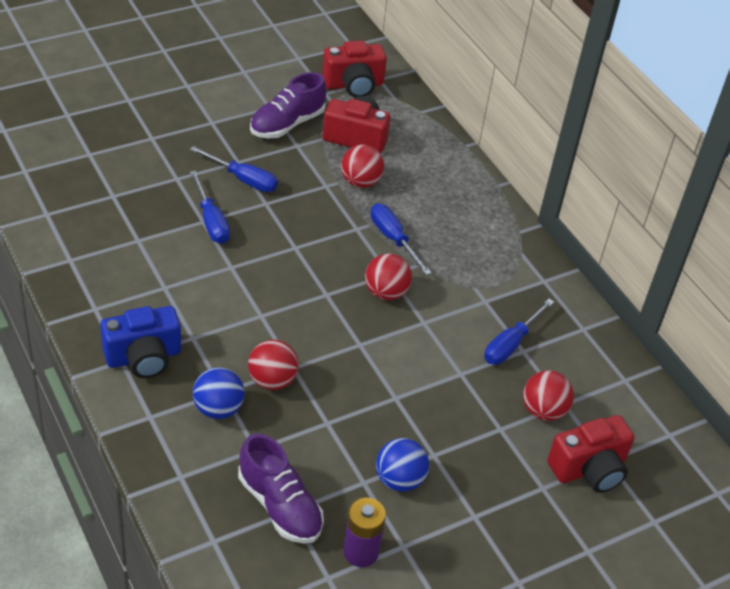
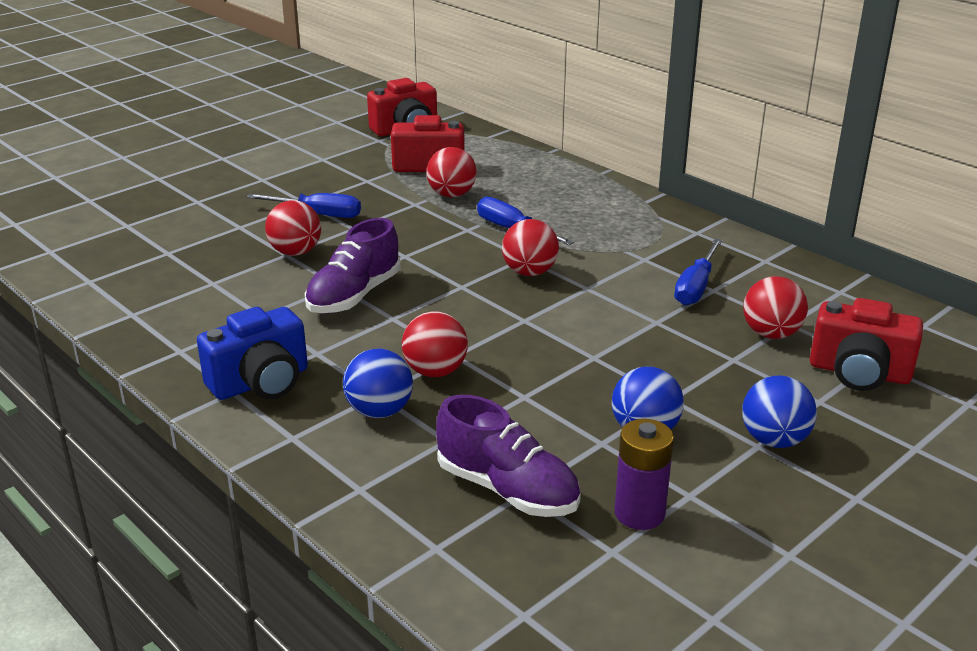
camera: 10 degrees left, 15 degrees down
blue screwdriver [190,171,230,244] -> red ball [265,200,321,256]
purple shoe [250,72,327,138] -> purple shoe moved to [305,218,401,313]
red camera [547,415,635,493] -> red camera turned 60 degrees clockwise [810,298,923,391]
none -> blue ball [742,375,817,448]

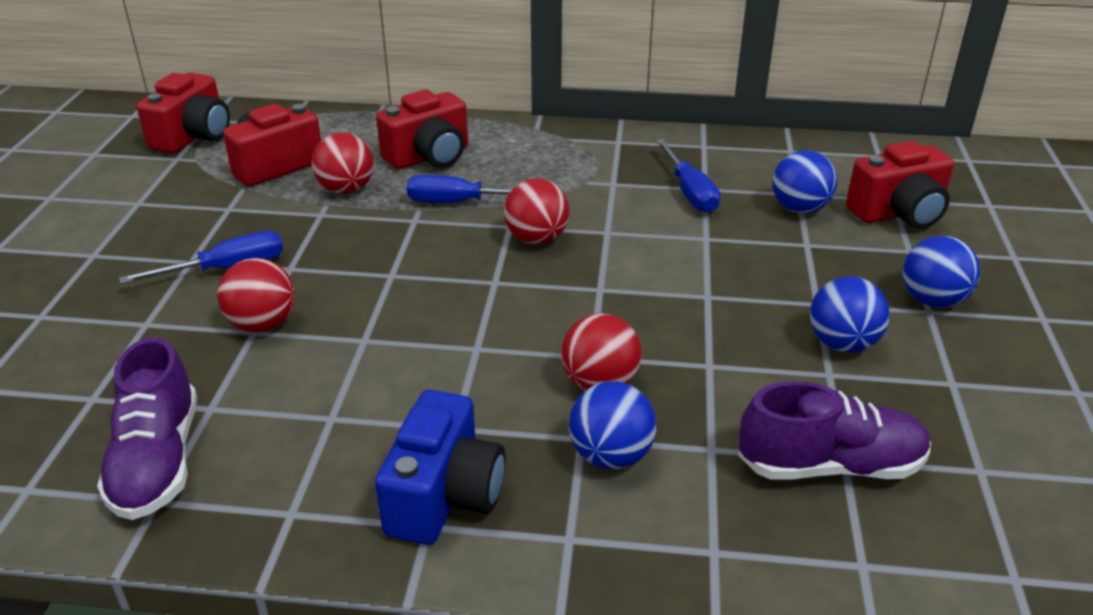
camera: 40 degrees left, 5 degrees up
purple shoe [305,218,401,313] -> purple shoe moved to [97,337,197,520]
purple battery [615,419,674,530] -> none
red ball [744,276,808,339] -> blue ball [773,150,837,213]
none -> red camera [376,90,468,169]

